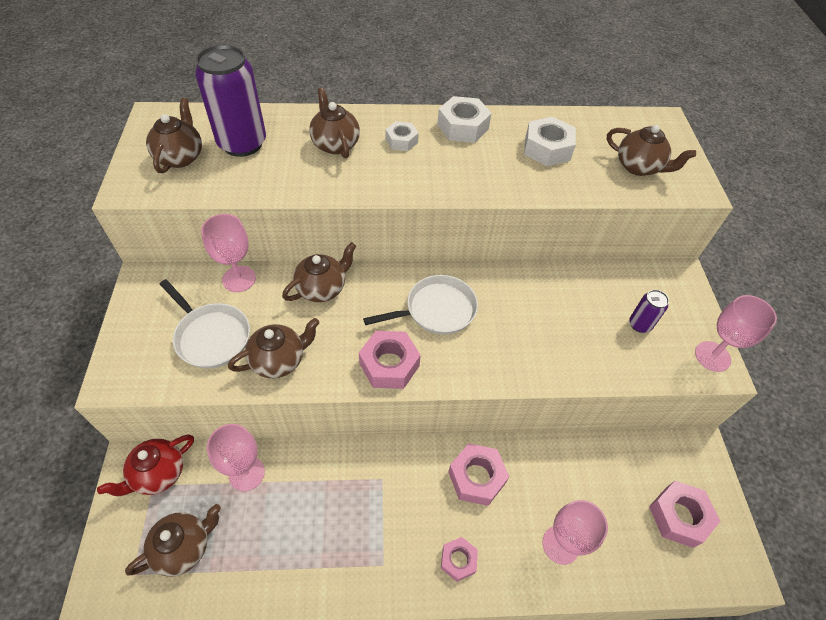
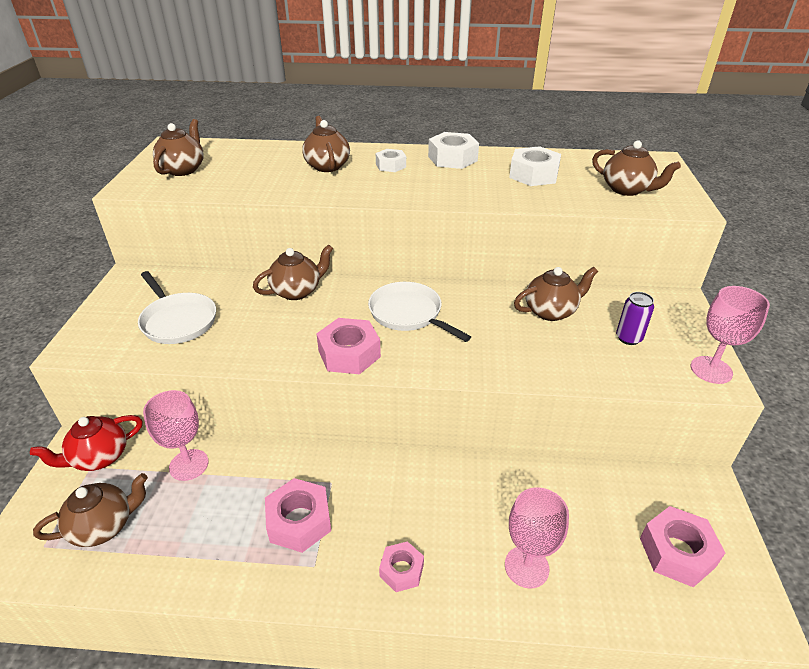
camera: 10 degrees right, 15 degrees down
purple can [195,45,266,157] -> none
pink goblet [201,214,256,292] -> none
brown teapot [228,318,320,378] -> brown teapot moved to [514,267,598,321]
white pan [363,275,478,335] -> white pan turned 120 degrees counterclockwise [368,282,471,342]
pink nut [448,443,510,506] -> pink nut moved to [265,478,331,553]

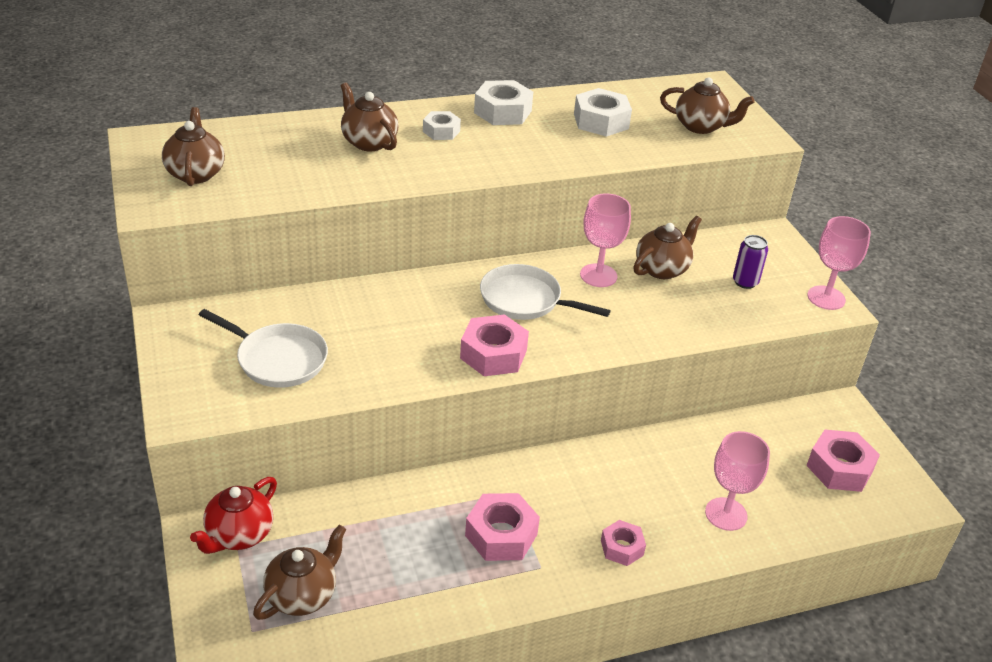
camera: 25 degrees left, 0 degrees up
pink goblet [143,390,209,481] -> pink goblet moved to [580,193,631,287]
brown teapot [253,244,333,300] -> none

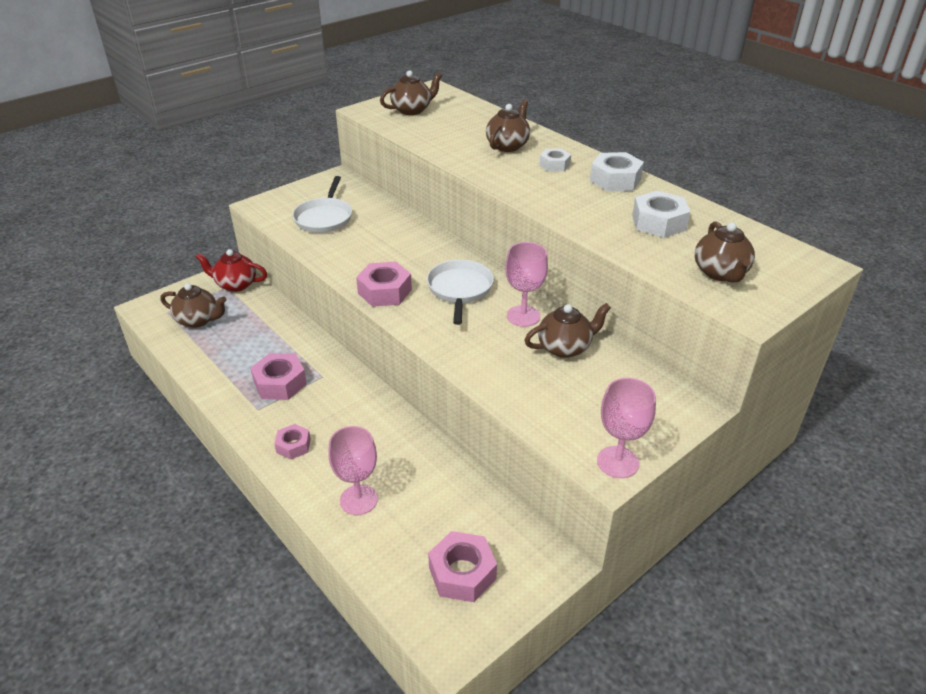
camera: 70 degrees right, 0 degrees up
brown teapot [633,216,702,279] -> brown teapot turned 45 degrees counterclockwise [524,303,611,358]
purple can [733,235,768,289] -> none

